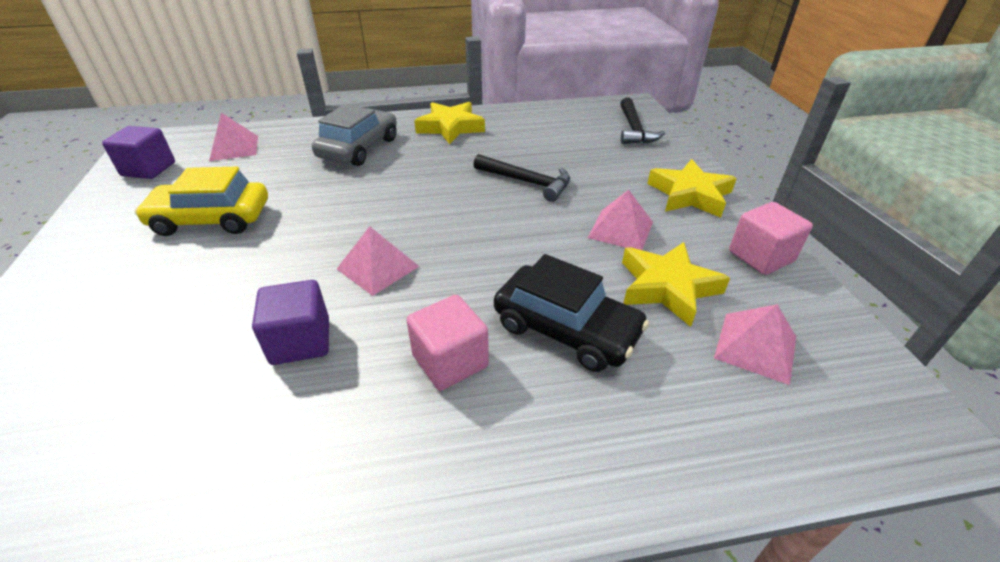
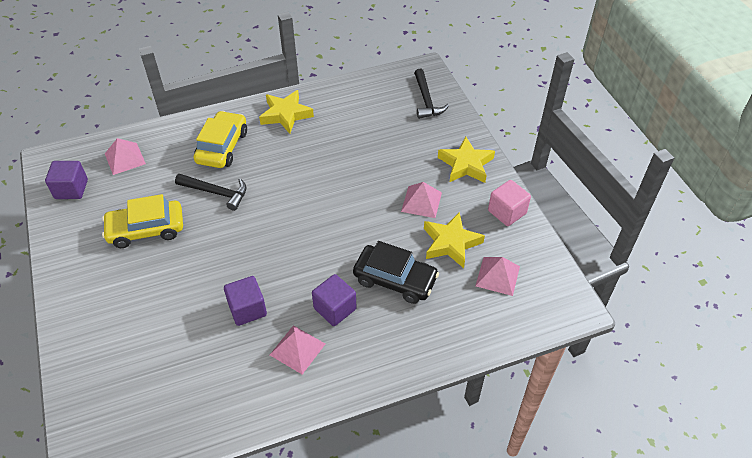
camera: 10 degrees left, 10 degrees up
grey car [312,104,397,166] -> yellow car [194,111,247,168]
pink pyramid [337,226,420,296] -> pink pyramid moved to [270,325,325,374]
pink cube [406,295,489,391] -> purple cube [312,274,357,326]
black hammer [473,154,570,202] -> black hammer moved to [175,174,246,211]

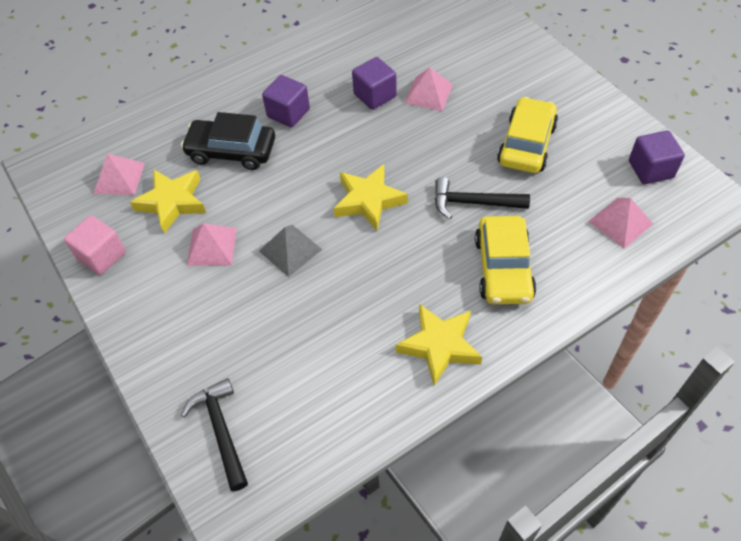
camera: 170 degrees right, 5 degrees up
yellow car [102,194,183,248] -> yellow car turned 45 degrees counterclockwise [497,97,558,173]
pink pyramid [270,325,325,374] -> pink pyramid moved to [405,67,453,111]
yellow star [438,136,495,183] -> yellow star moved to [334,164,408,231]
none -> grey pyramid [259,225,322,277]

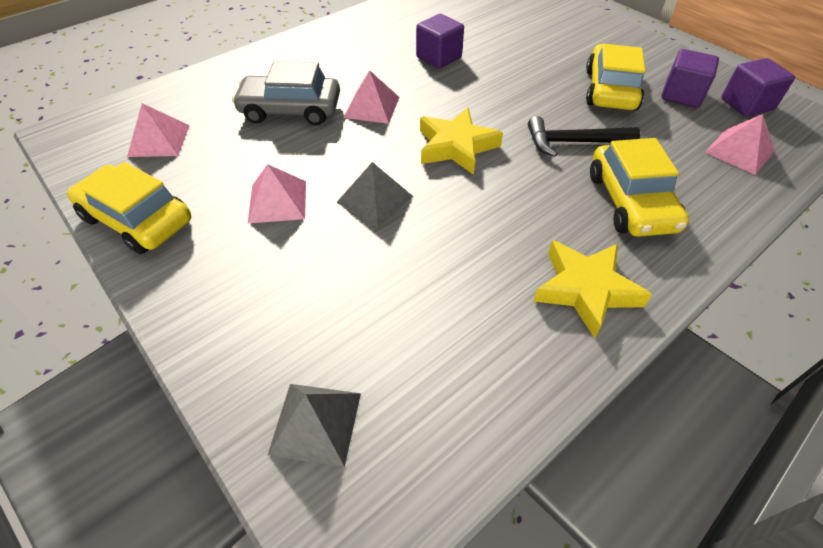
camera: 10 degrees left, 5 degrees down
pink cube [64,215,126,275] -> yellow car [67,162,191,254]
yellow star [130,169,206,234] -> none
black car [181,112,275,170] -> grey car [232,61,340,125]
black hammer [181,378,248,491] -> grey pyramid [268,384,361,467]
purple cube [262,75,310,128] -> purple cube moved to [661,49,719,107]
pink pyramid [405,67,453,111] -> pink pyramid moved to [343,70,400,124]

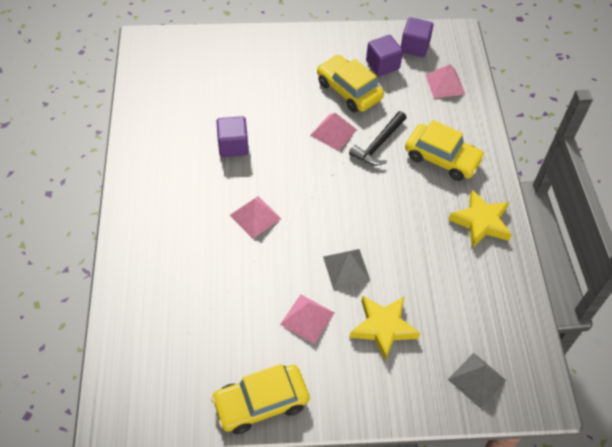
camera: 55 degrees left, 5 degrees up
pink pyramid [127,103,190,157] -> pink pyramid moved to [310,113,357,151]
grey car [232,61,340,125] -> none
yellow star [420,108,503,175] -> yellow star moved to [350,296,420,361]

